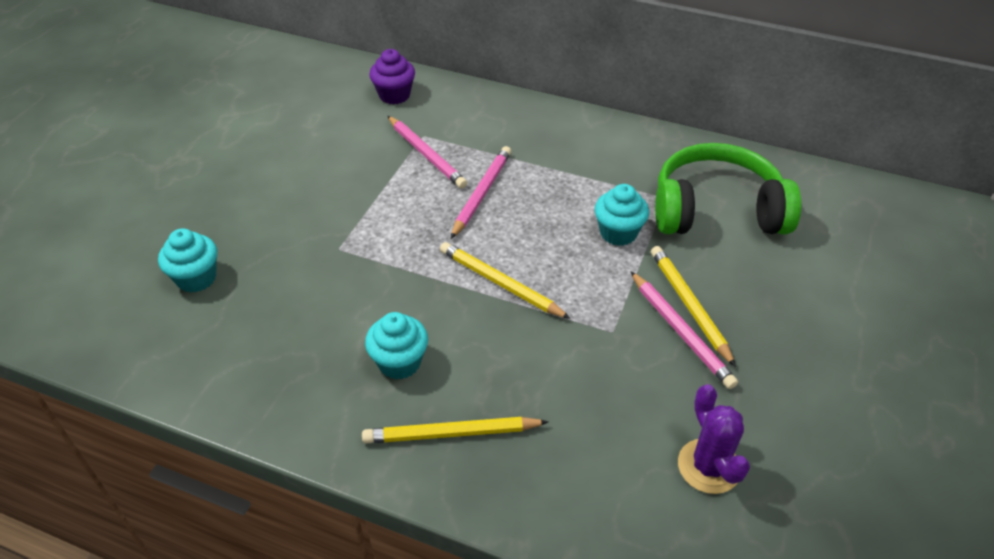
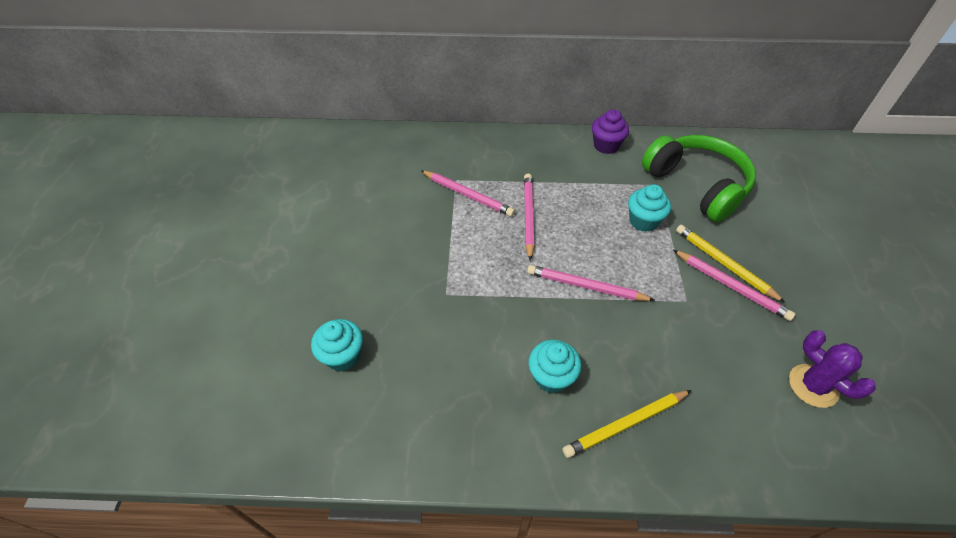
camera: 20 degrees left, 5 degrees up
purple cupcake [369,49,415,105] -> purple cupcake moved to [592,109,629,154]
yellow pencil [440,242,571,319] -> pink pencil [527,265,655,301]
green headphones [655,143,801,234] -> green headphones turned 75 degrees clockwise [642,135,756,222]

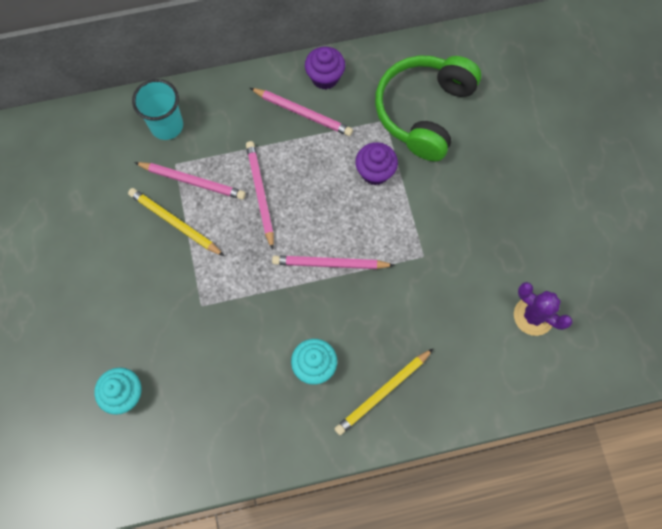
camera: 15 degrees left, 20 degrees up
turquoise cupcake [628,184,671,232] -> purple cupcake [355,142,398,185]
green headphones [642,135,756,222] -> green headphones turned 105 degrees counterclockwise [375,56,481,161]
pink pencil [673,250,796,321] -> pink pencil moved to [250,88,353,136]
yellow pencil [676,225,786,303] -> yellow pencil moved to [128,188,224,256]
none -> turquoise cup [132,79,183,140]

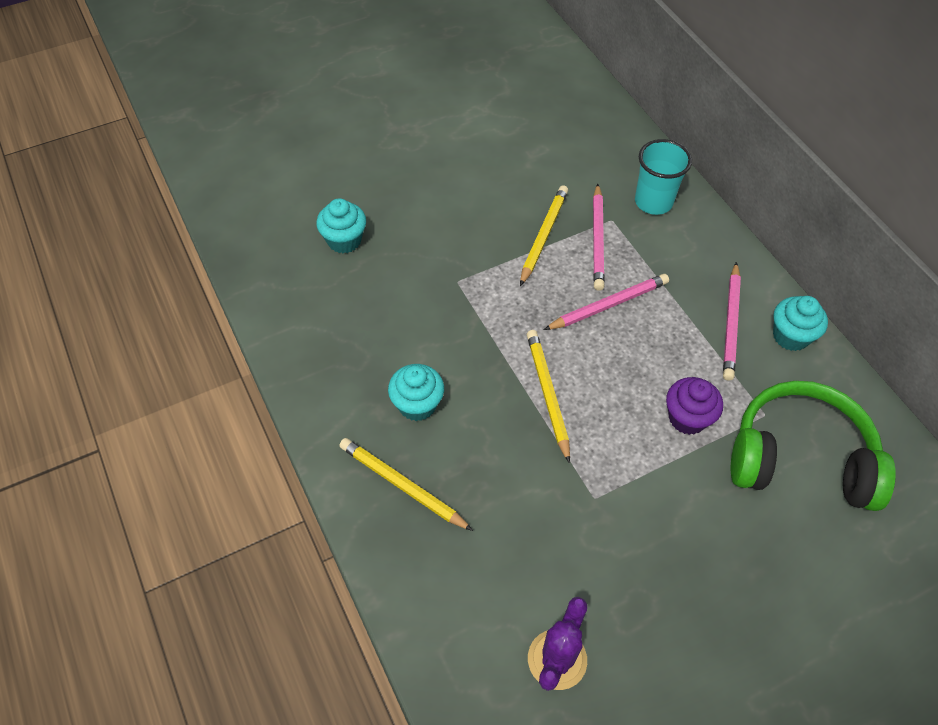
camera: 75 degrees right, 15 degrees down
pink pencil [272,256,395,269] -> yellow pencil [527,330,570,463]
purple cupcake [305,46,345,90] -> turquoise cupcake [773,296,828,351]

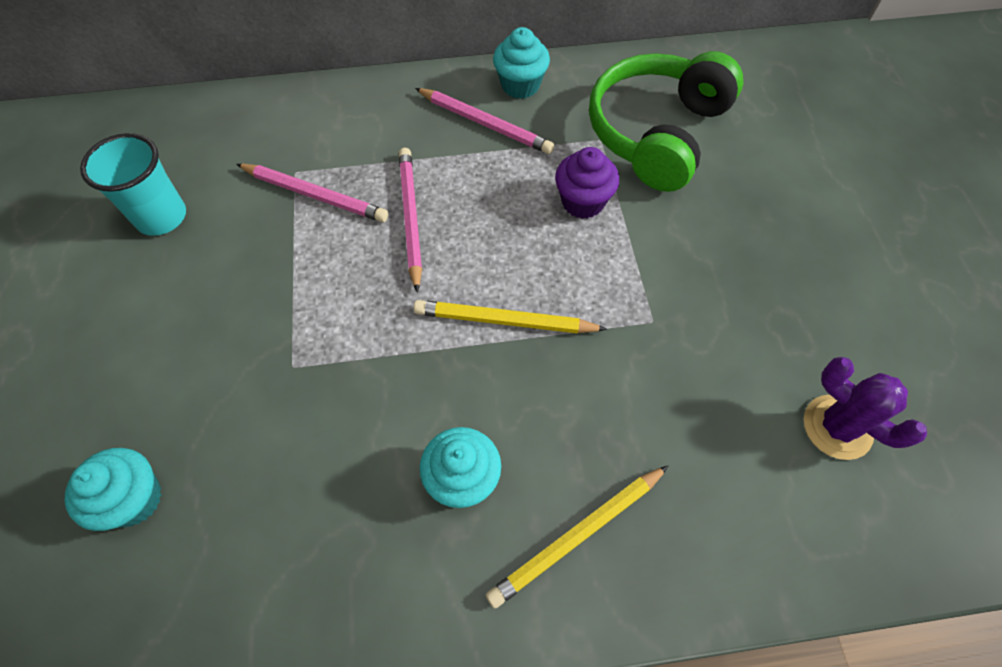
camera: 70 degrees left, 5 degrees up
yellow pencil [520,185,568,286] -> none
turquoise cup [635,139,692,215] -> turquoise cup moved to [80,133,186,236]

